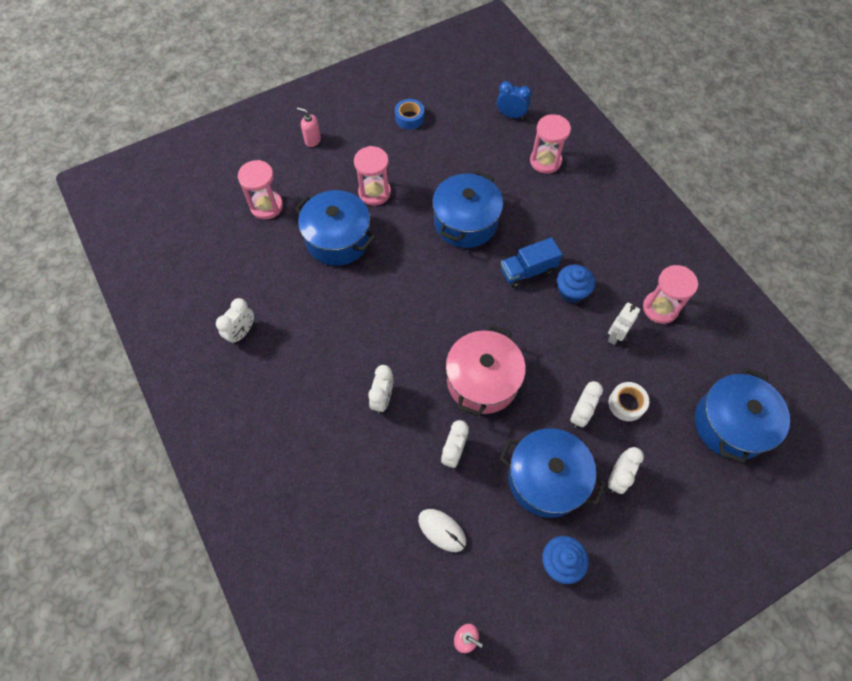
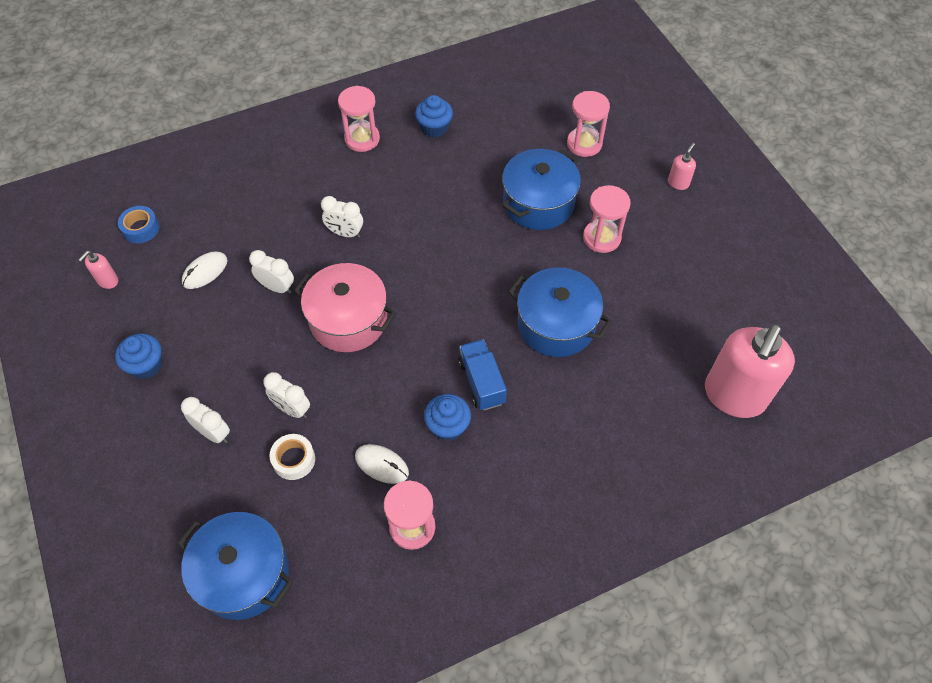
camera: 95 degrees right, 5 degrees down
white clock [216,298,254,344] -> blue cupcake [415,95,453,138]
blue tape [395,99,424,130] -> blue tape moved to [118,206,159,243]
blue clock [497,81,531,119] -> pink soap dispenser [705,324,795,418]
blue pot [499,428,606,518] -> none
pink hourglass [530,114,571,174] -> pink hourglass moved to [338,86,380,152]
white robot [608,303,640,345] -> white mouse [355,444,409,484]

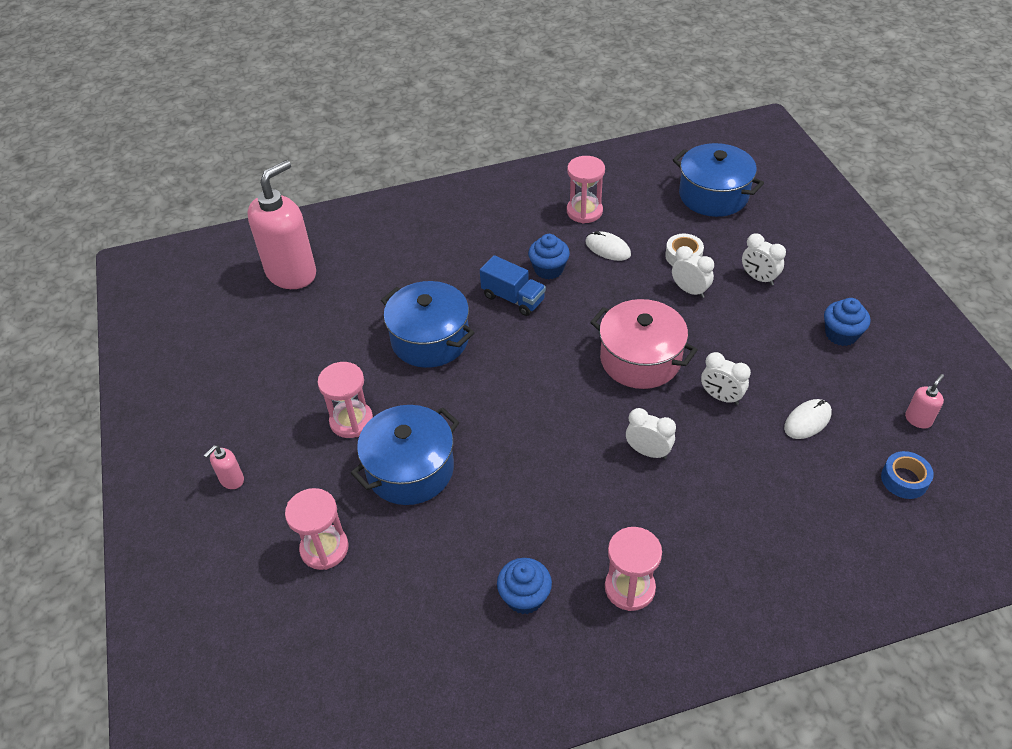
camera: 170 degrees left, 10 degrees down
blue truck [458,339,507,411] -> blue truck turned 45 degrees counterclockwise [480,255,546,316]

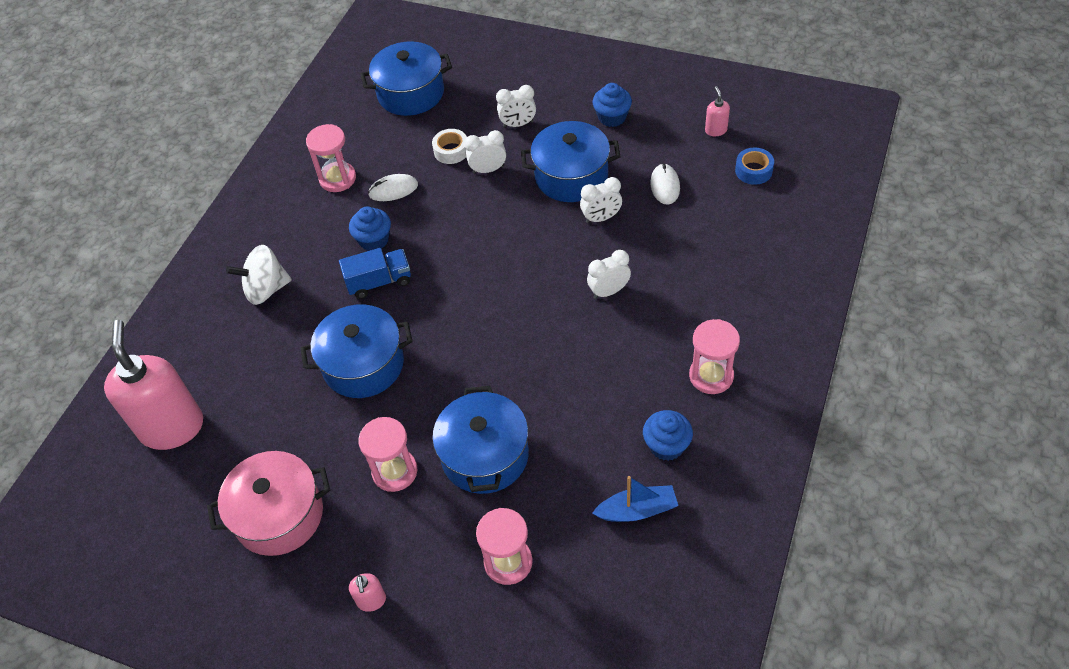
camera: 50 degrees left, 5 degrees up
pink pot [590,299,698,389] -> pink pot moved to [207,451,330,556]
none -> white spinning top [226,245,292,305]
none -> blue pot [521,121,621,202]
none -> blue boat [592,476,678,522]

